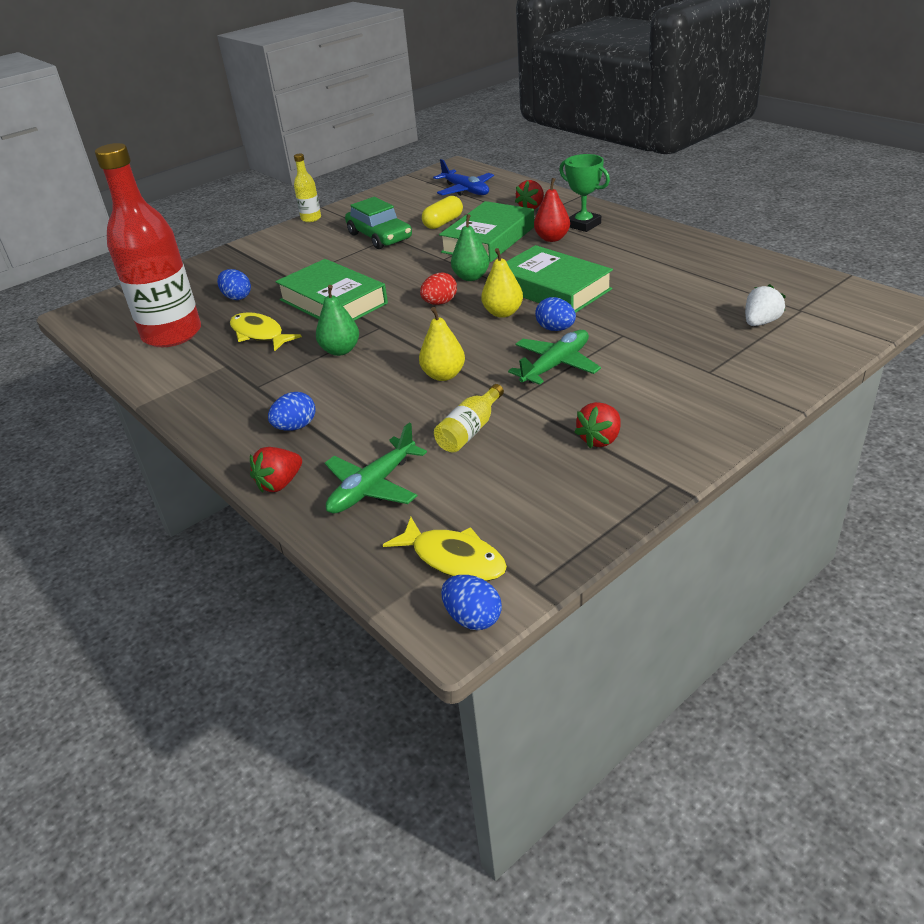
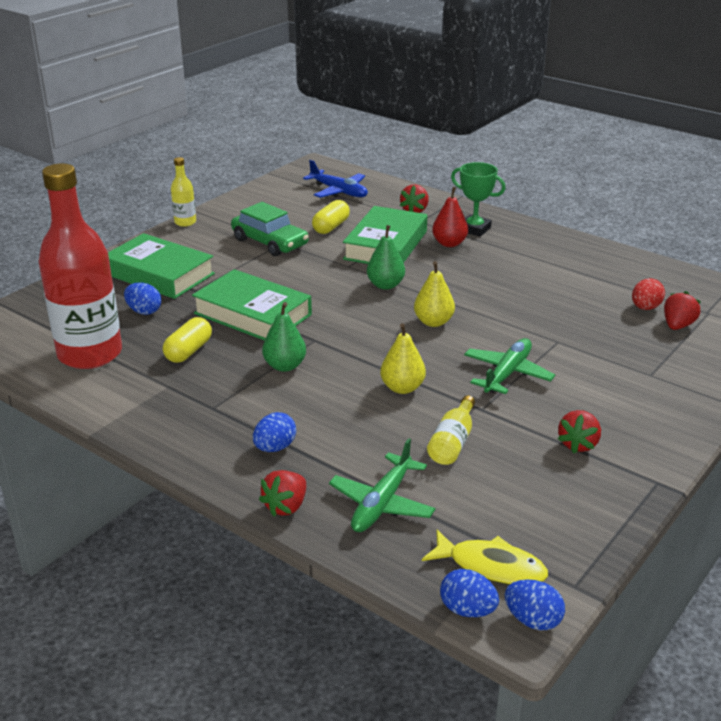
camera: 15 degrees left, 5 degrees down
yellow fish [230,312,302,352] -> yellow capsule [163,317,212,363]
red egg [420,273,457,305] -> red egg moved to [632,278,665,310]
green book [506,245,613,313] -> green book moved to [108,233,215,299]
blue egg [535,297,576,331] -> blue egg moved to [440,569,499,617]
white strawberry [745,284,786,326] -> red strawberry [664,291,701,330]

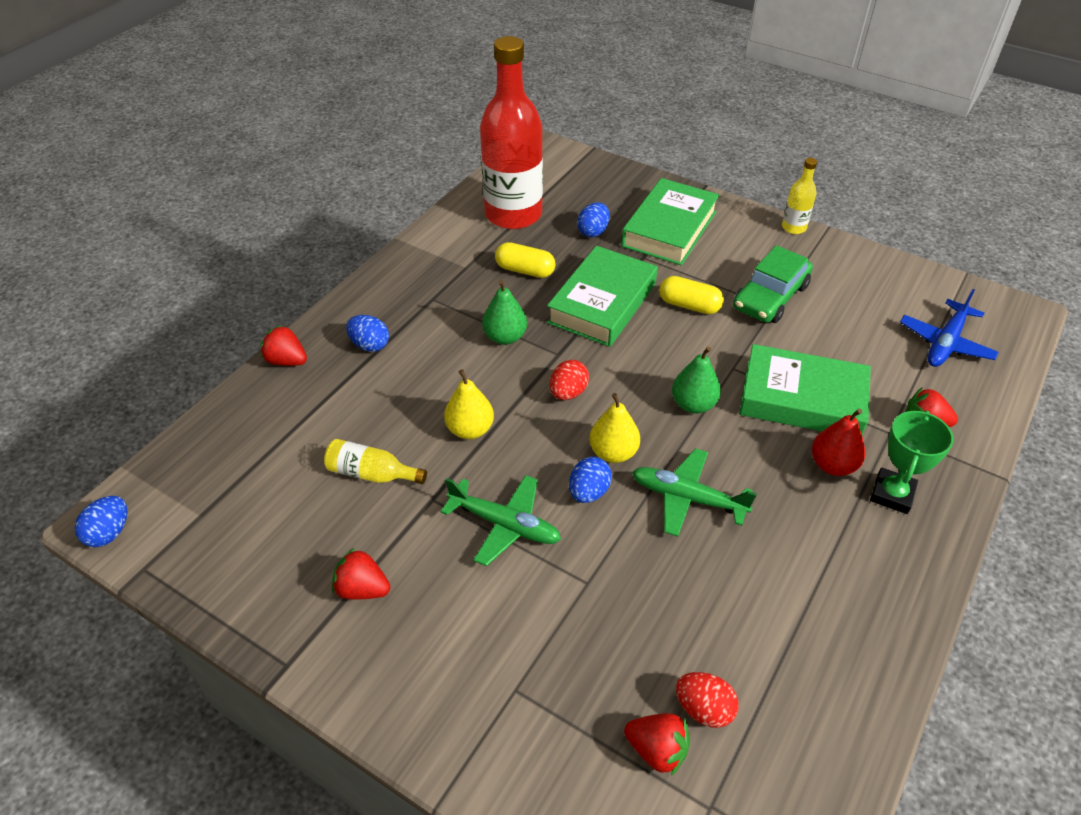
camera: 85 degrees right, 15 degrees up
yellow capsule [312,200,350,234] -> yellow capsule moved to [659,276,724,314]
green plane [329,438,436,532] -> green plane moved to [632,448,757,537]
yellow fish [422,530,548,585] -> none
blue egg [440,569,499,617] -> blue egg moved to [569,457,612,503]
none -> red egg [550,360,589,400]

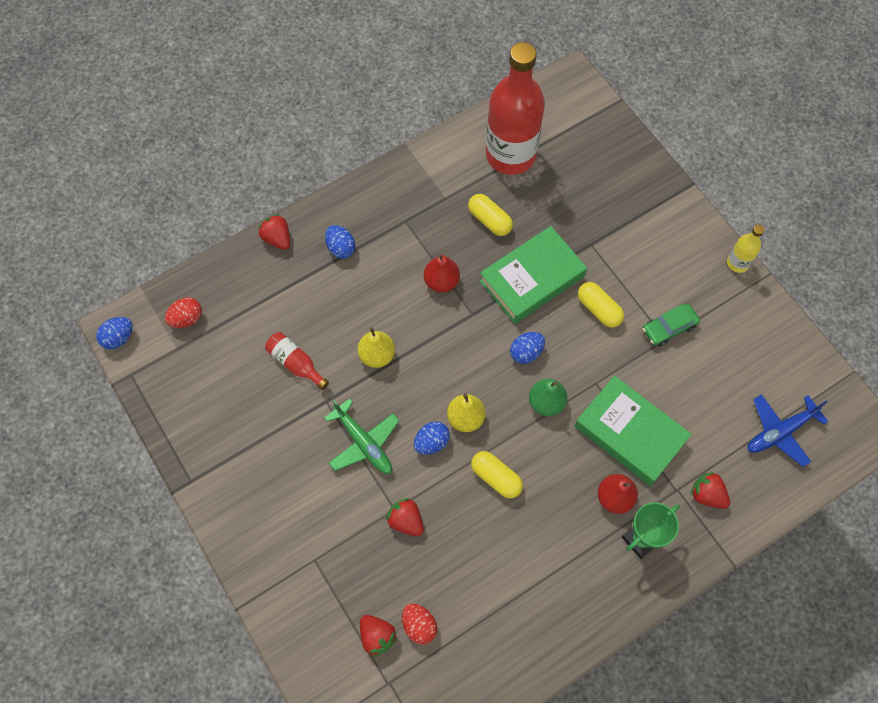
camera: 25 degrees right, 20 degrees up
yellow bottle [324,439,427,484] -> red bottle [265,332,329,390]
red strawberry [332,548,390,600] -> red strawberry moved to [386,498,424,536]
green pear [482,280,527,345] -> red pear [424,254,460,293]
red egg [550,360,589,400] -> red egg moved to [165,298,202,328]
blue egg [577,202,610,237] -> blue egg moved to [510,332,545,364]
green book [621,178,719,265] -> none
green plane [632,448,757,537] -> yellow capsule [471,451,523,499]
green car [733,245,813,323] -> green car [643,303,700,346], size x0.66

